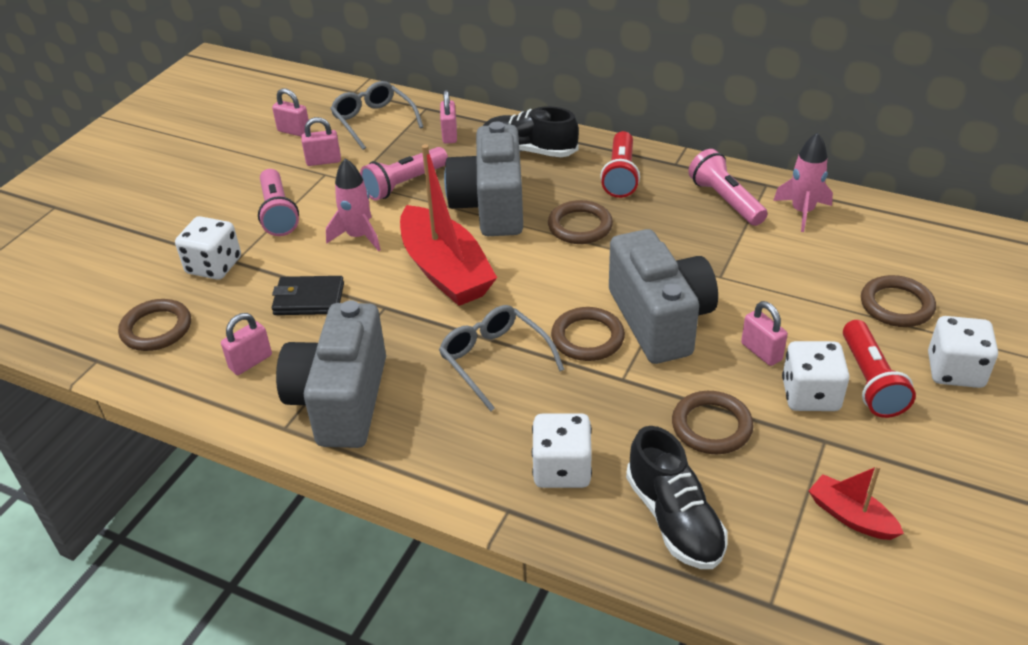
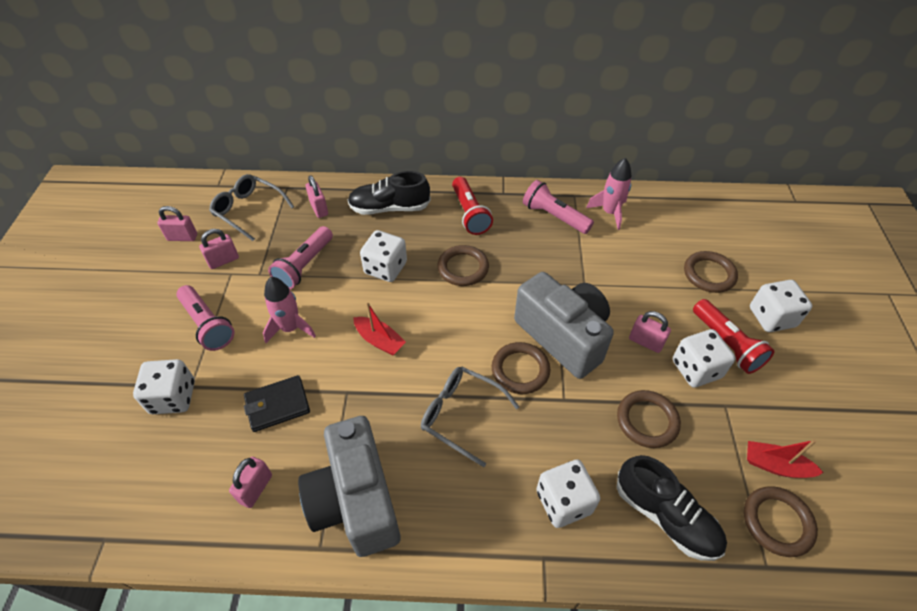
camera: 25 degrees left, 10 degrees up
brown ring [118,299,191,351] -> brown ring moved to [744,486,818,557]
red boat [400,144,497,306] -> red boat [353,303,406,355], size x0.49
grey camera [444,121,523,236] -> white dice [360,230,407,282]

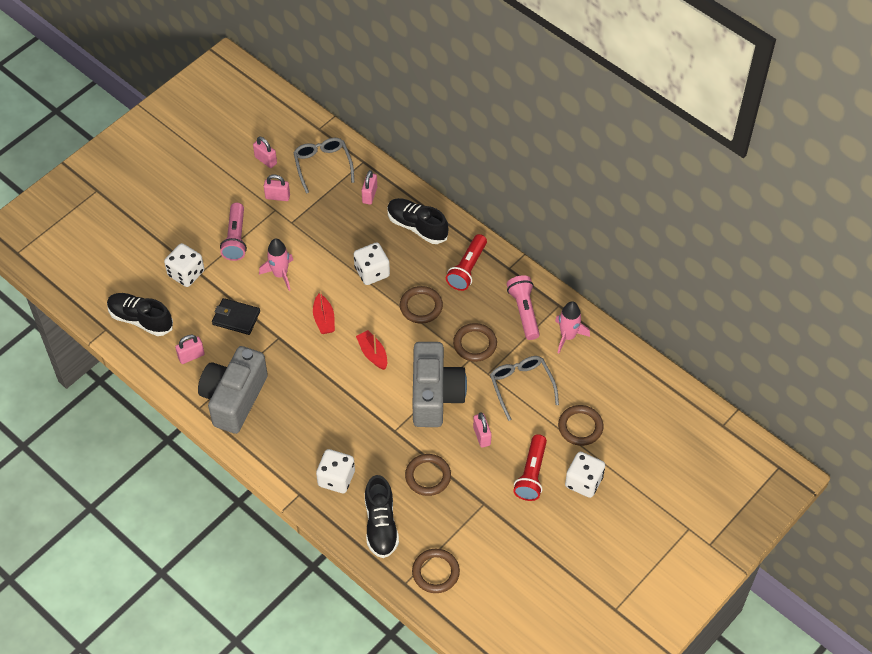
camera: 40 degrees right, 5 degrees up
pink flashlight [268,226,333,289] -> none
grey glasses [421,367,519,467] -> grey glasses moved to [490,356,559,421]
brown ring [492,342,550,394] -> brown ring moved to [453,323,497,362]
white dice [673,329,736,388] -> none
red boat [747,440,824,478] -> red boat moved to [356,330,387,370]
none -> black shoe [107,293,173,336]

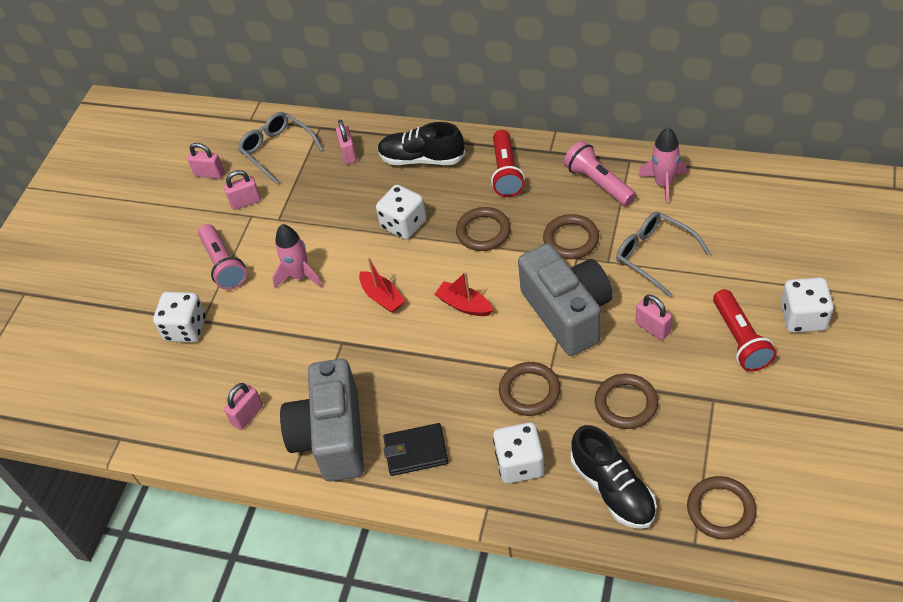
camera: 20 degrees left, 5 degrees down
black shoe [107,293,173,336] -> none
black wallet [212,298,260,335] -> black wallet moved to [383,423,448,476]
brown ring [558,405,604,446] -> brown ring moved to [499,362,561,416]

